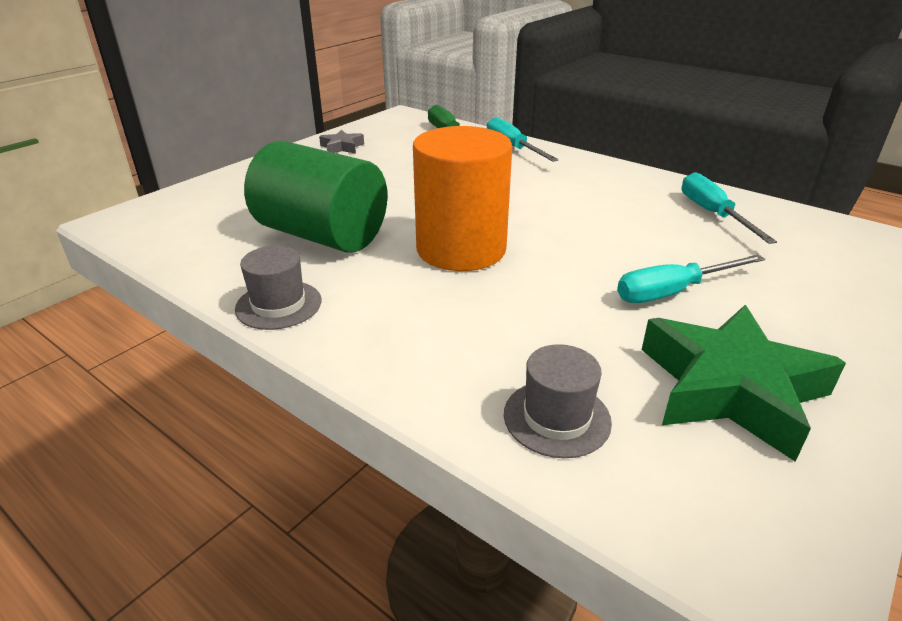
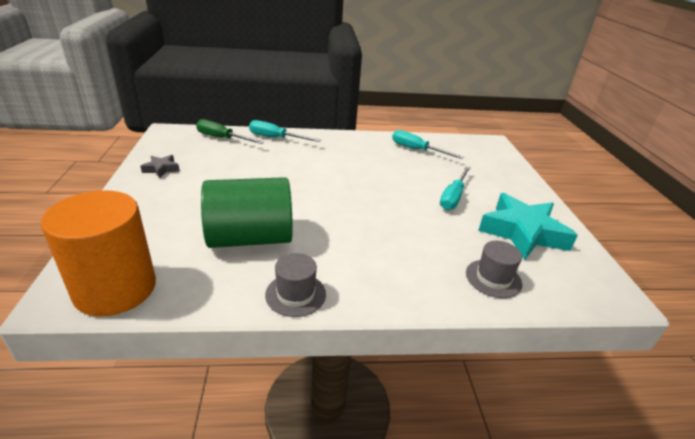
camera: 45 degrees left, 0 degrees up
orange cylinder [413,126,512,271] -> orange cylinder moved to [41,190,156,317]
green star [642,305,846,462] -> turquoise star [478,193,578,260]

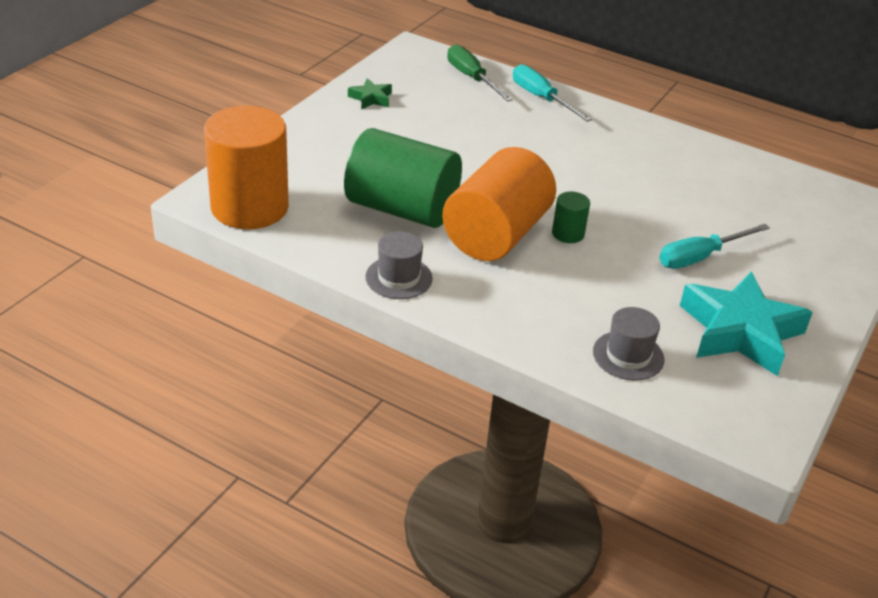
camera: 35 degrees right, 5 degrees up
grey star [140,155,180,178] -> green star [348,78,392,109]
turquoise screwdriver [392,130,464,159] -> none
none -> orange cylinder [442,147,556,261]
none -> green cylinder [552,192,590,243]

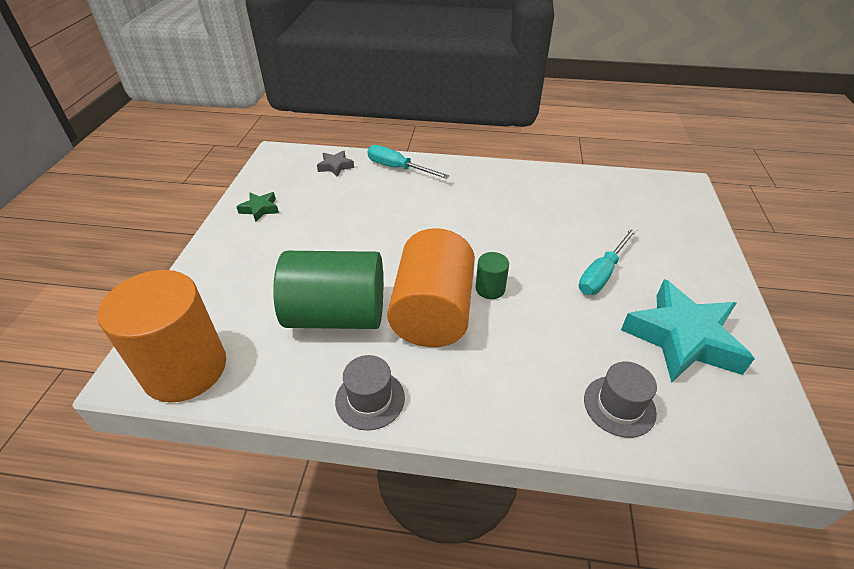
camera: 20 degrees left, 5 degrees up
green screwdriver [447,44,513,102] -> grey star [317,151,354,177]

